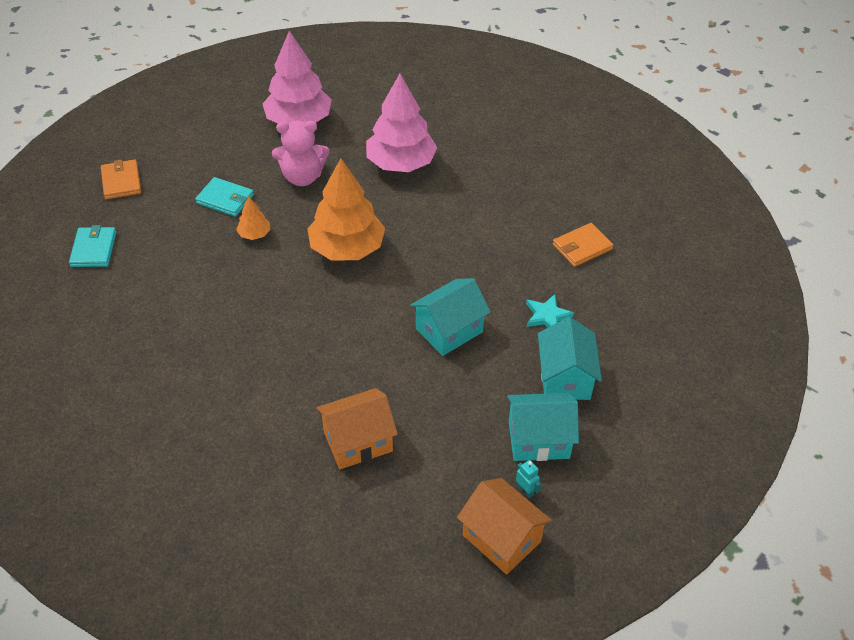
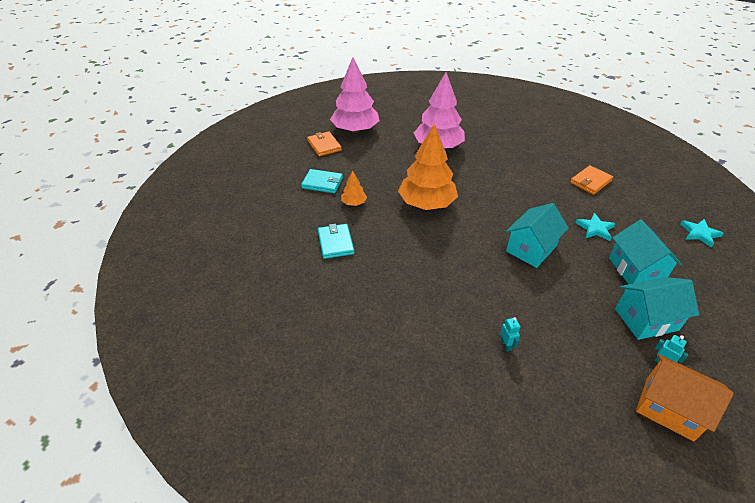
camera: 10 degrees left, 5 degrees down
turquoise wallet [69,225,116,267] -> turquoise wallet moved to [318,224,354,259]
orange wallet [101,159,141,200] -> orange wallet moved to [307,131,342,156]
pink teddy bear [272,120,329,186] -> none
orange house [316,388,398,469] -> turquoise robot [500,317,520,351]
none -> turquoise star [680,219,724,248]

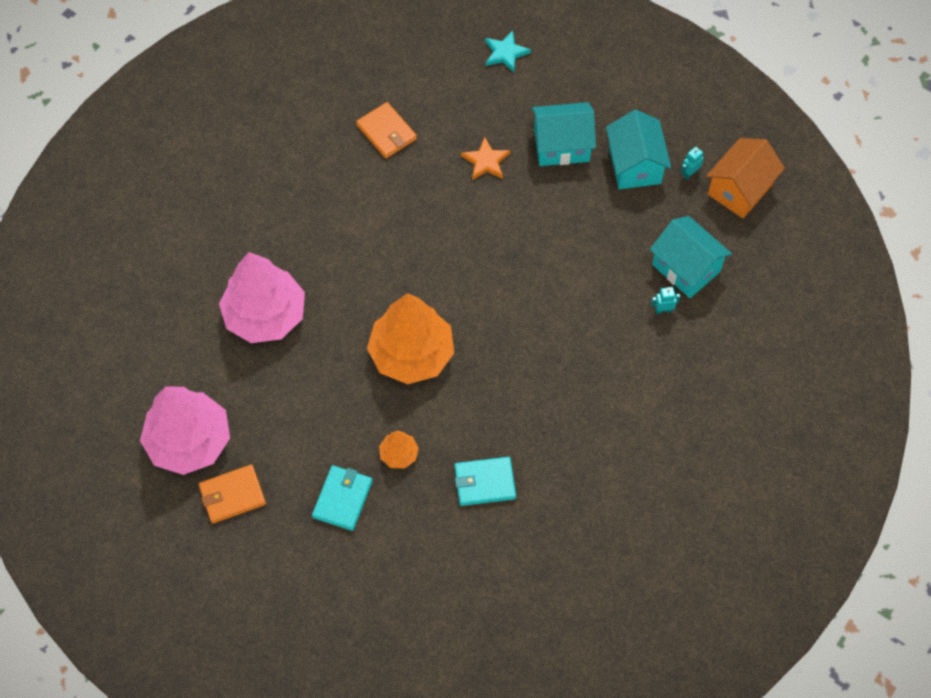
camera: 85 degrees left, 20 degrees up
turquoise house [506,203,569,268] -> turquoise house moved to [650,216,732,298]
turquoise star [576,213,616,241] -> orange star [461,137,510,180]

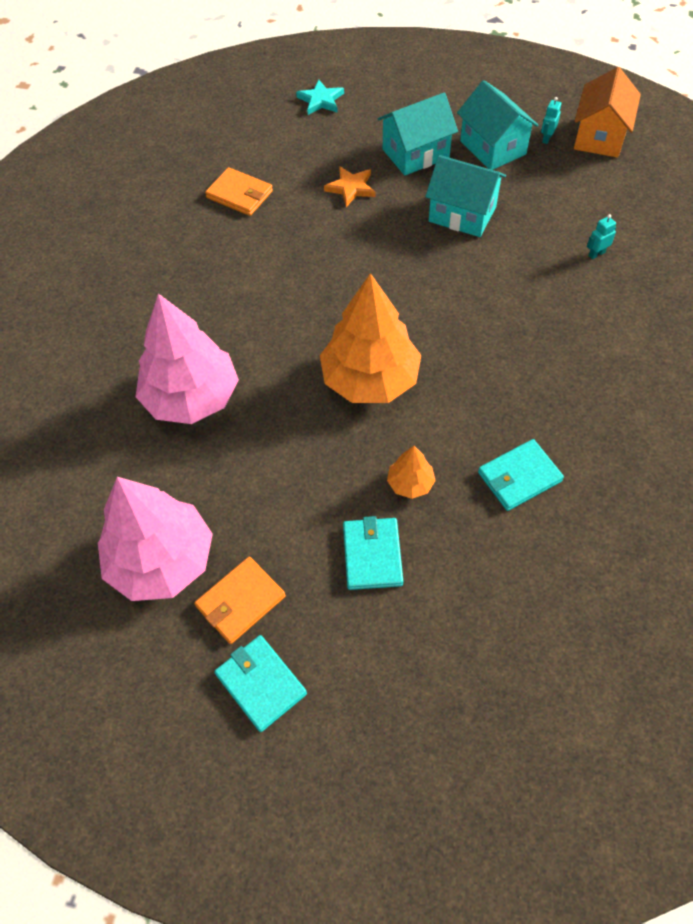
camera: 20 degrees left, 5 degrees down
turquoise house [650,216,732,298] -> turquoise house moved to [425,155,506,237]
none -> turquoise wallet [214,635,307,732]

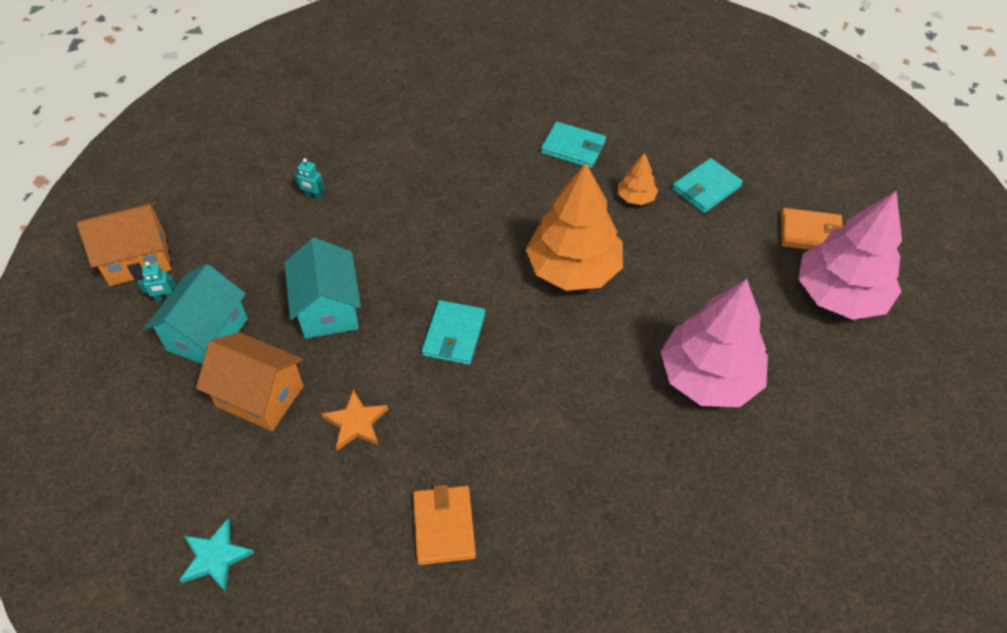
camera: 130 degrees left, 5 degrees down
turquoise wallet [214,635,307,732] -> turquoise wallet moved to [422,300,485,365]
turquoise house [378,93,458,176] -> orange house [196,332,304,431]

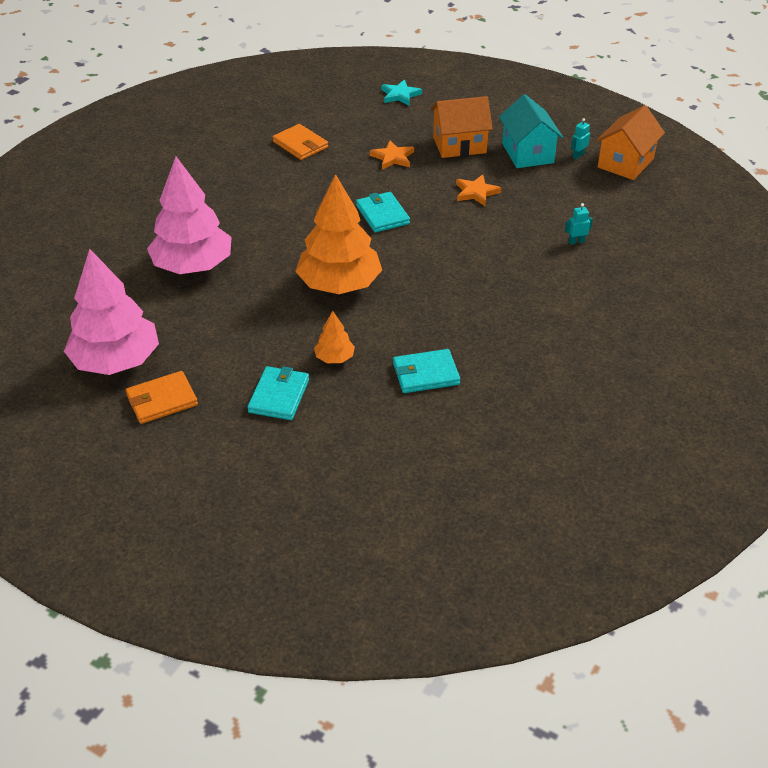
camera: 145 degrees right, 10 degrees down
turquoise house [284,238,361,339] -> orange star [456,174,501,206]

